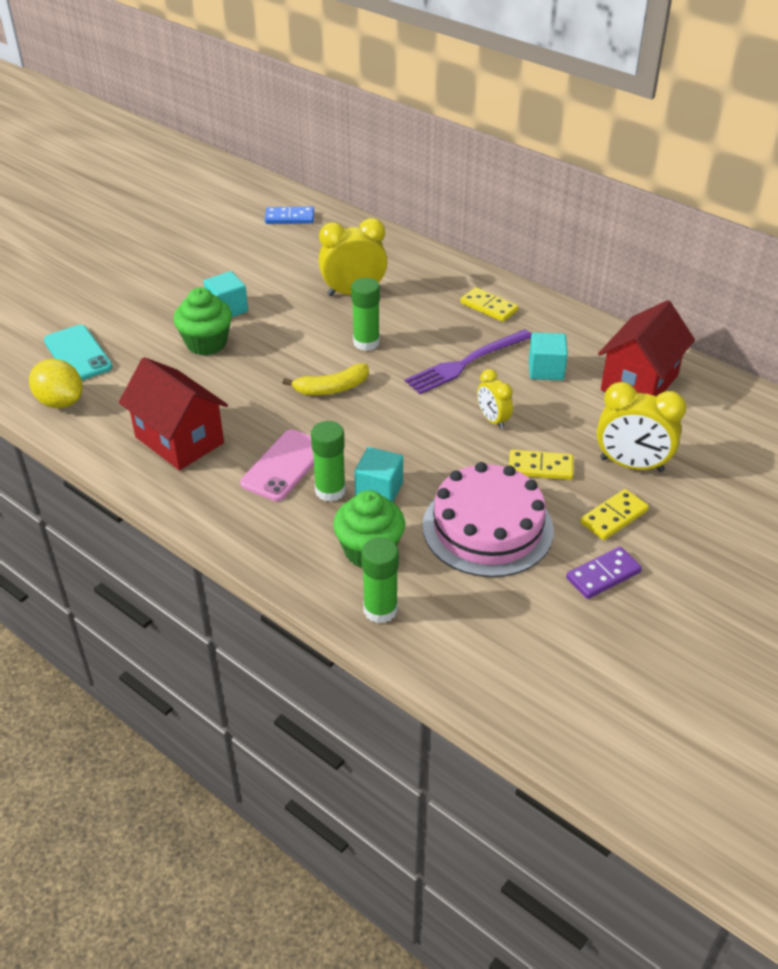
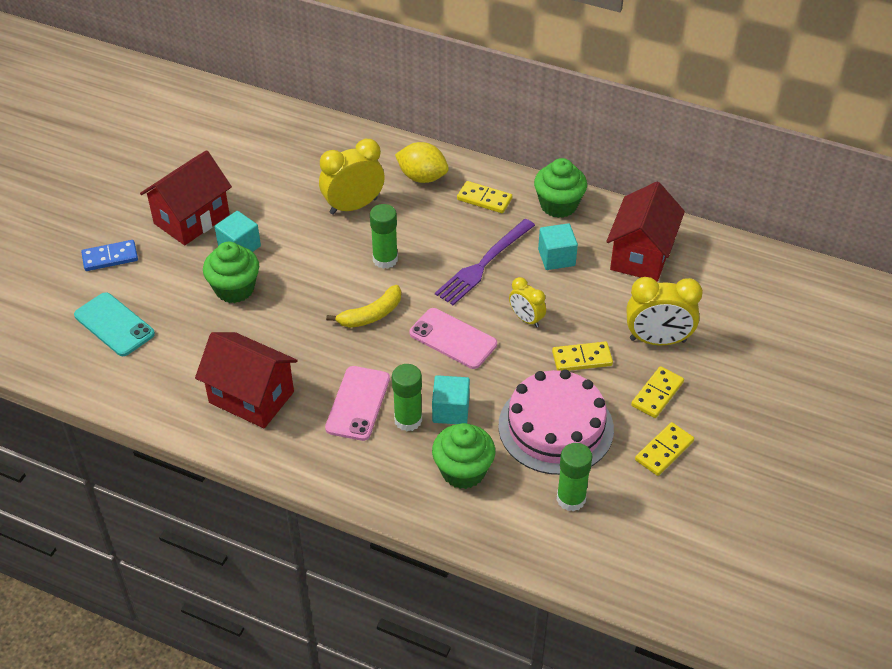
camera: 15 degrees left, 5 degrees up
yellow lemon [29,359,83,408] -> yellow lemon moved to [395,142,449,183]
blue domino [265,207,314,224] -> blue domino moved to [81,240,138,271]
green glue stick [361,537,399,624] -> green glue stick moved to [557,443,592,512]
purple domino [566,546,642,599] -> yellow domino [635,422,694,476]
none -> red house [140,150,232,245]
none -> pink phone [409,308,497,369]
none -> green cupcake [534,158,587,218]

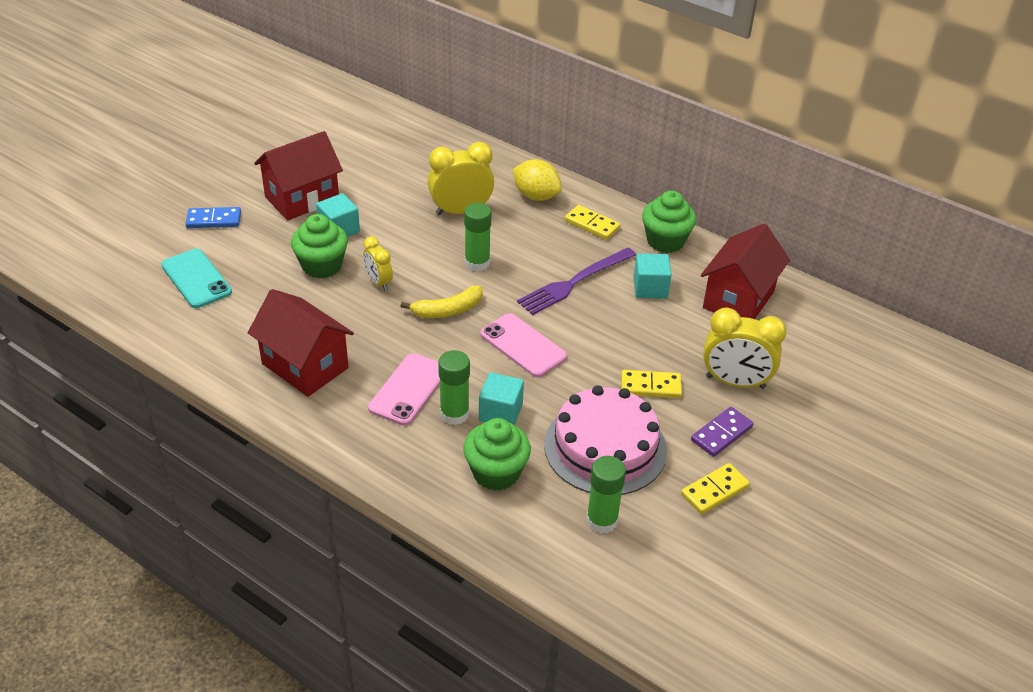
camera: 10 degrees right, 5 degrees down
yellow clock [509,277,546,328] -> yellow clock moved to [363,236,393,291]
yellow domino [631,366,684,418] -> purple domino [691,407,754,457]

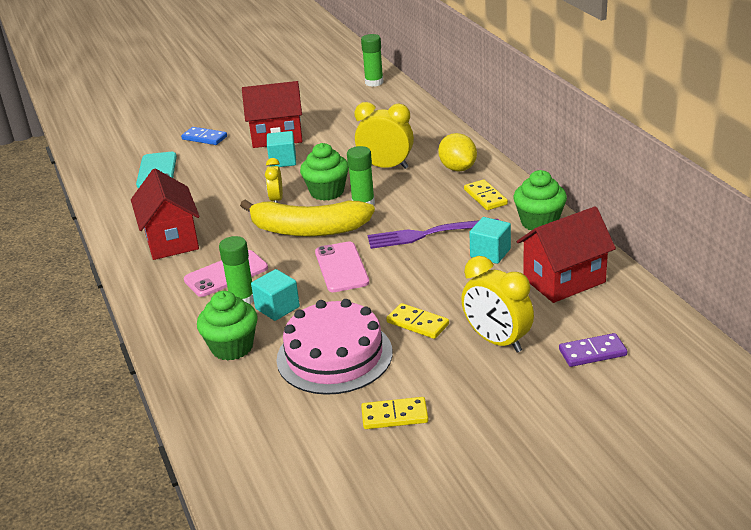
camera: 35 degrees right, 10 degrees down
green cupcake [291,214,348,278] -> green cupcake moved to [300,143,349,201]
yellow banana [401,286,483,318] -> yellow banana [240,200,375,237], size x1.84
green glue stick [586,456,626,534] -> green glue stick moved to [361,34,384,87]
purple domino [691,407,754,457] -> purple domino moved to [559,333,627,367]

